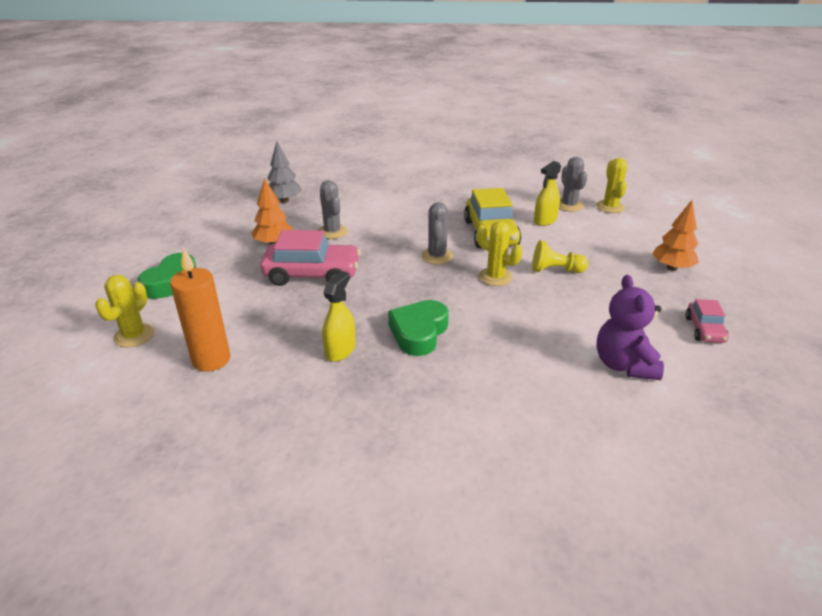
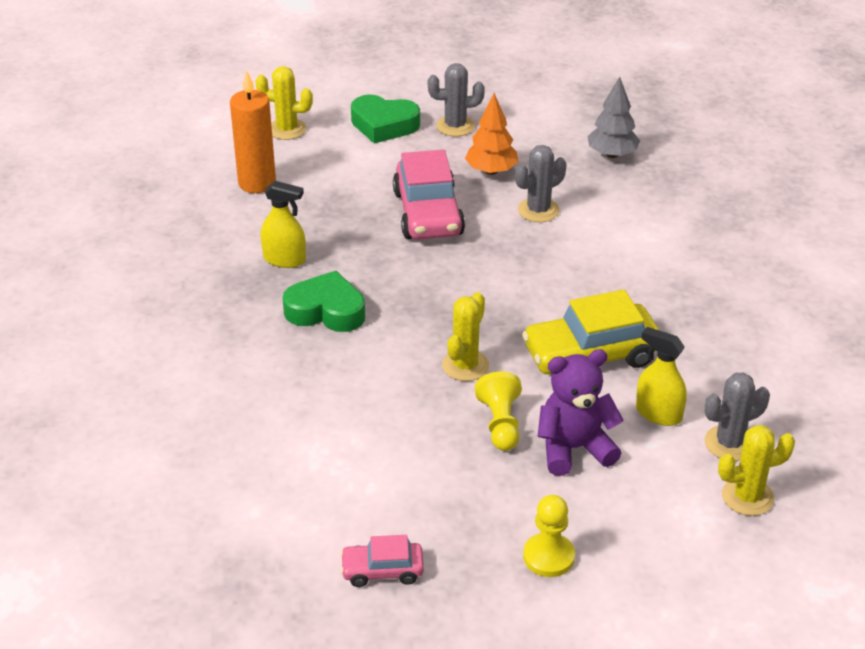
camera: 80 degrees right, 5 degrees up
grey cactus [421,202,453,264] -> grey cactus moved to [427,63,485,136]
purple teddy bear [596,275,664,380] -> purple teddy bear moved to [537,349,624,476]
orange tree [652,200,699,271] -> yellow pawn [523,495,575,577]

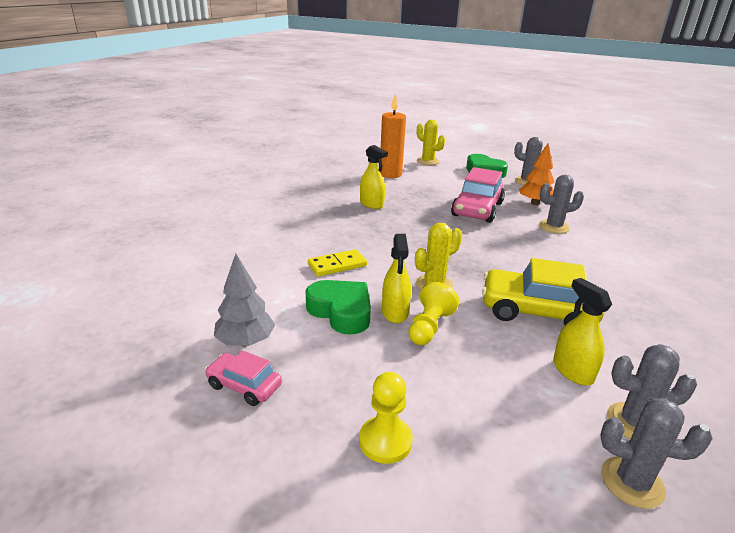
camera: 30 degrees right, 10 degrees down
green heart [283,271,365,332] -> green heart moved to [306,280,371,335]
purple teddy bear [537,349,624,476] -> none
grey tree [587,77,640,158] -> grey tree moved to [214,254,275,346]
yellow cactus [718,425,795,516] -> grey cactus [601,398,713,509]
none -> yellow domino [308,249,367,277]
none -> yellow spray bottle [382,234,411,323]

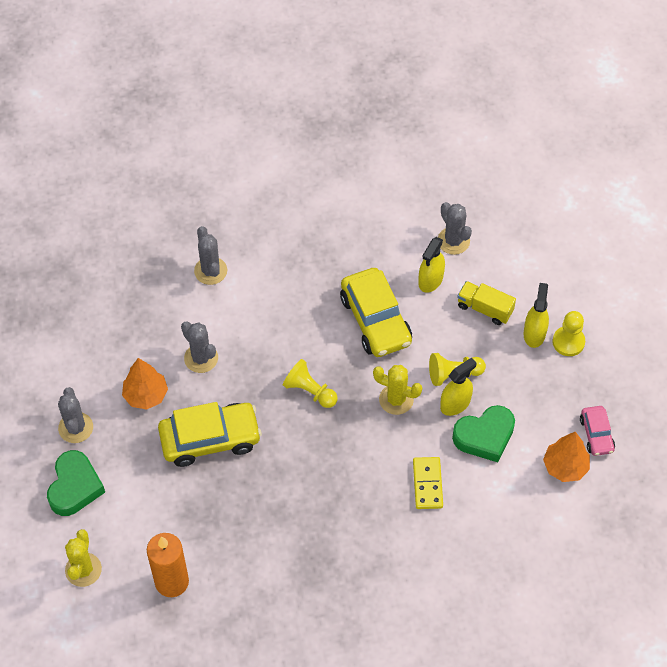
camera: 125 degrees left, 30 degrees up
grey tree [214,254,275,346] -> orange tree [543,432,590,482]
green heart [306,280,371,335] -> green heart turned 120 degrees counterclockwise [452,405,515,462]
yellow domino [308,249,367,277] -> yellow domino turned 60 degrees clockwise [413,457,443,509]
yellow spray bottle [360,145,388,209] -> yellow spray bottle moved to [523,283,549,348]
pink car [451,167,505,223] -> yellow car [158,402,262,467]
grey cactus [601,398,713,509] -> grey cactus moved to [194,226,227,285]
none -> yellow pawn [283,359,338,408]
none -> yellow truck [457,281,516,325]

